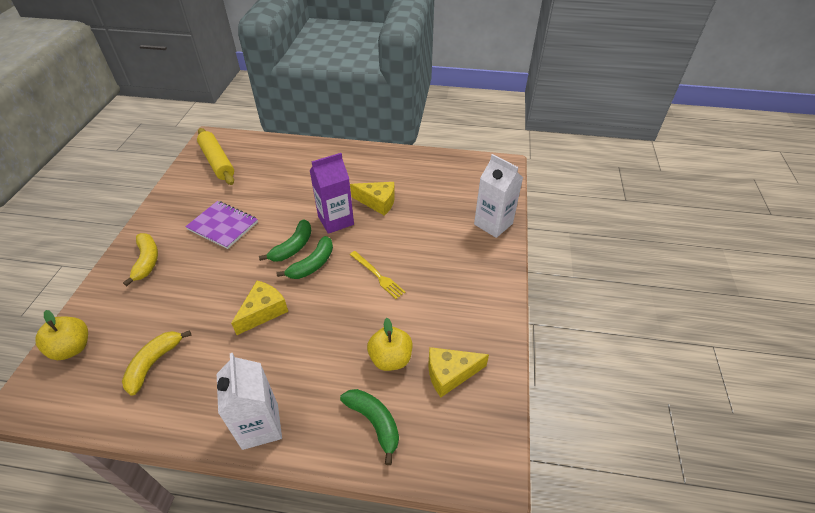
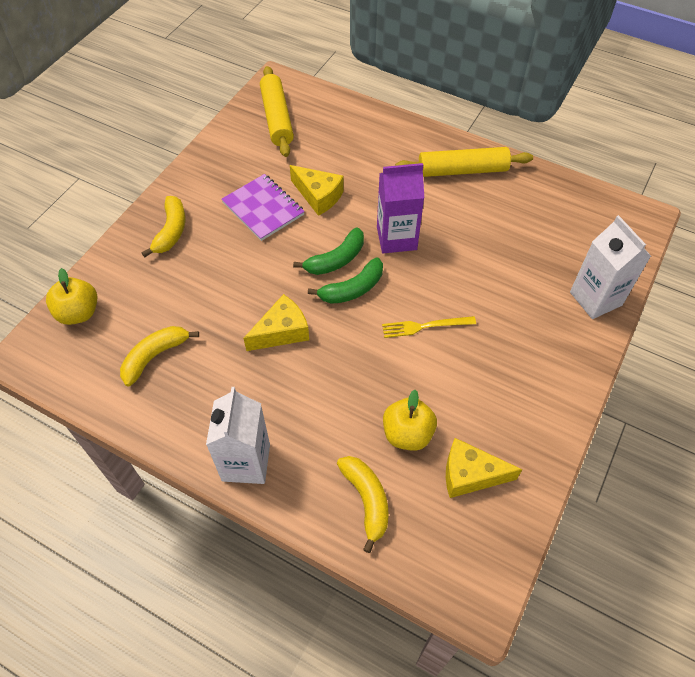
camera: 20 degrees right, 10 degrees up
green banana [340,389,399,465] -> yellow banana [337,456,389,553]
yellow cheese [350,182,395,216] -> yellow cheese moved to [290,165,343,216]
yellow fork [350,251,406,299] -> yellow fork turned 105 degrees clockwise [382,316,476,338]
none -> yellow rolling pin [395,147,533,177]

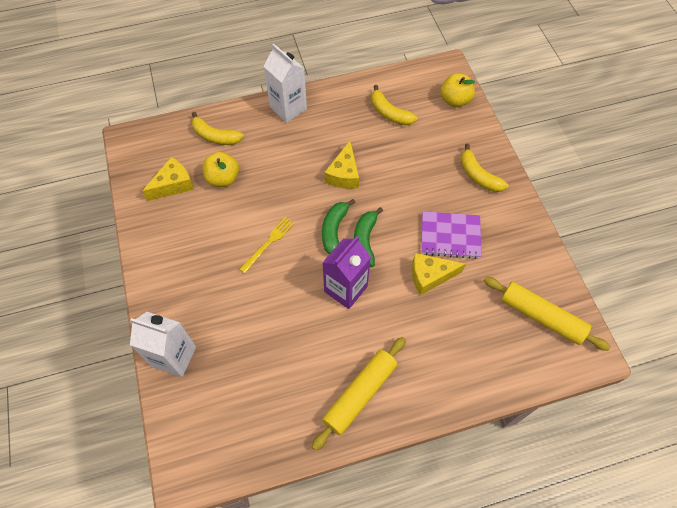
camera: 135 degrees right, 5 degrees up
yellow banana [120,326,199,386] -> yellow banana turned 135 degrees clockwise [372,85,417,125]

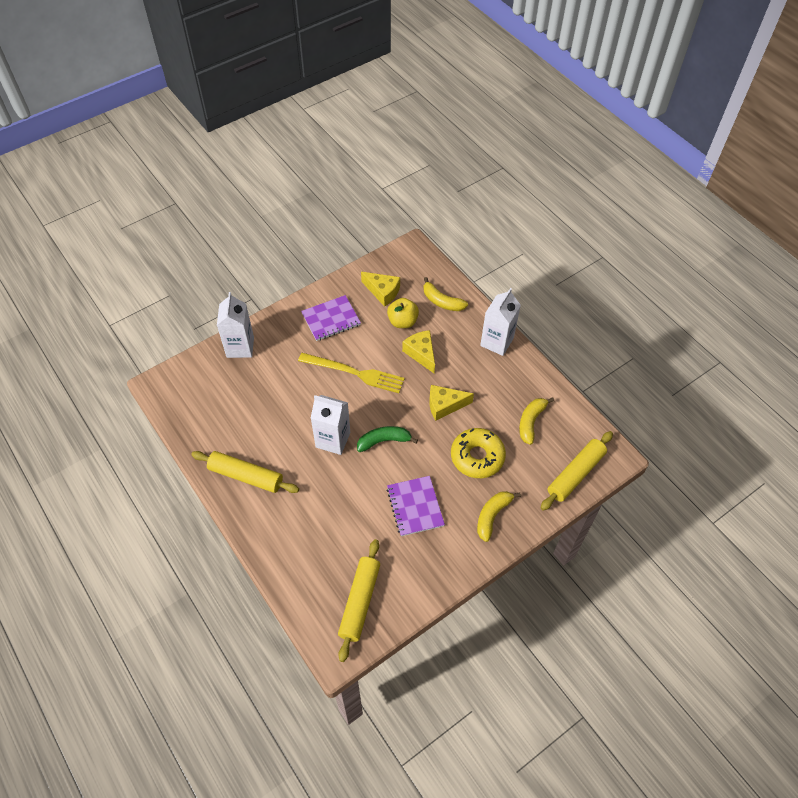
camera: 70 degrees right, 5 degrees down
yellow banana [192,112,244,145] -> yellow banana turned 60 degrees counterclockwise [423,277,468,311]
yellow fork [239,217,295,273] -> yellow fork [298,353,405,393], size x1.72
green banana [322,199,355,254] -> none
purple carton [322,236,371,309] -> white carton [311,395,350,455]
yellow cheese [412,253,466,295] -> yellow cheese moved to [402,330,435,373]
yellow apple [441,73,475,107] -> yellow rolling pin [541,431,613,511]
none -> purple notebook [301,295,361,341]
none -> yellow donut [451,428,506,478]

